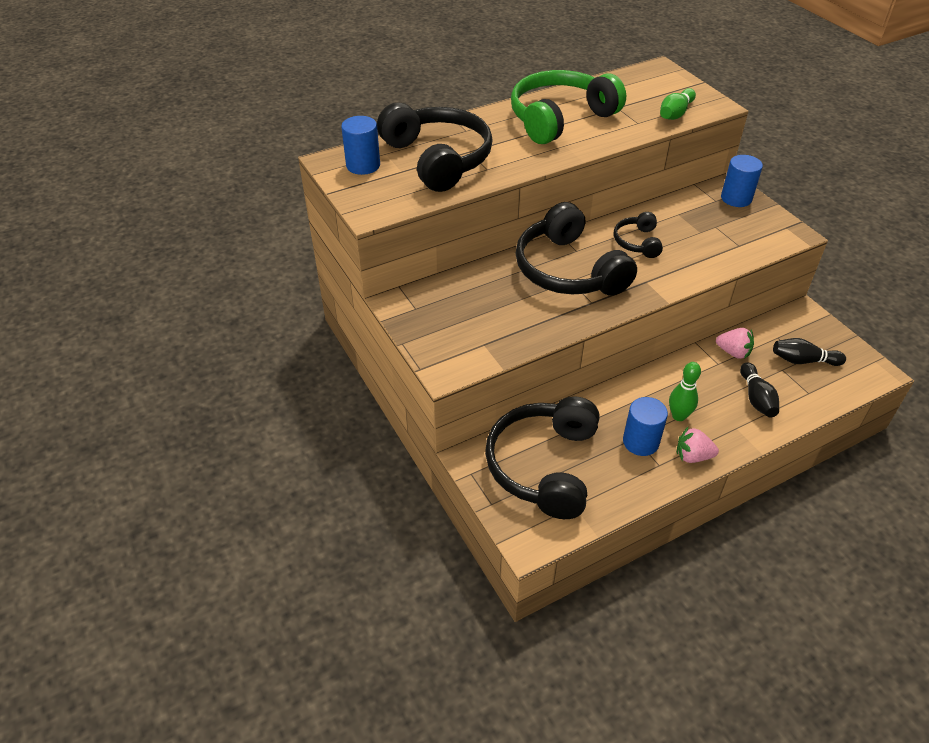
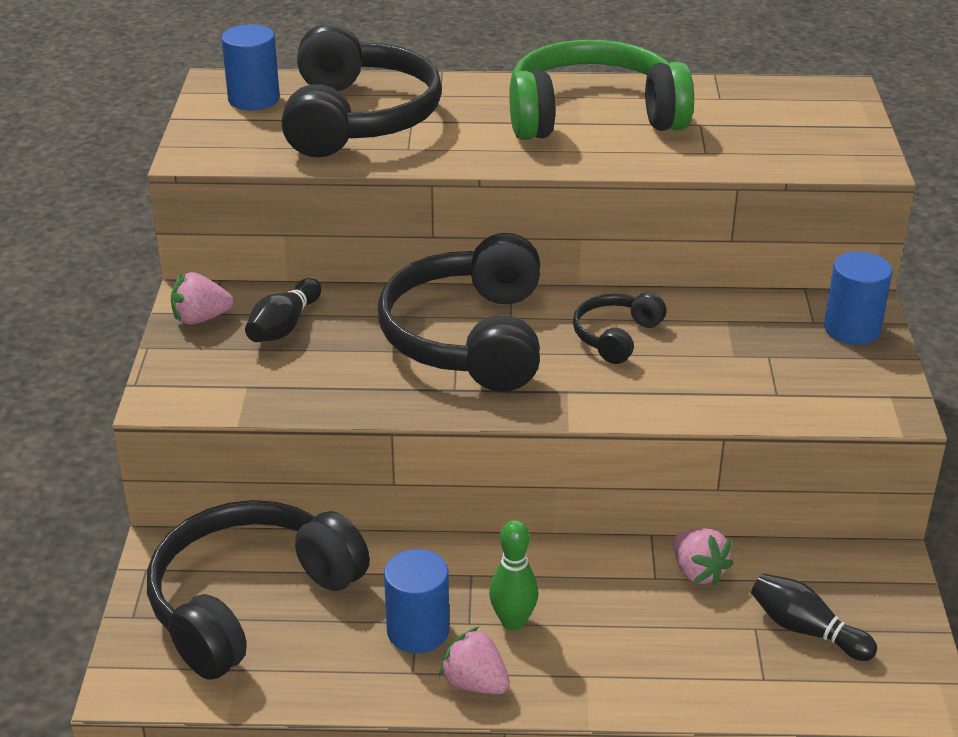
camera: 30 degrees right, 10 degrees down
green bowling pin [660,88,696,120] -> none
black bowling pin [740,362,779,417] -> black bowling pin moved to [245,278,321,342]
none -> pink strawberry [171,272,234,325]

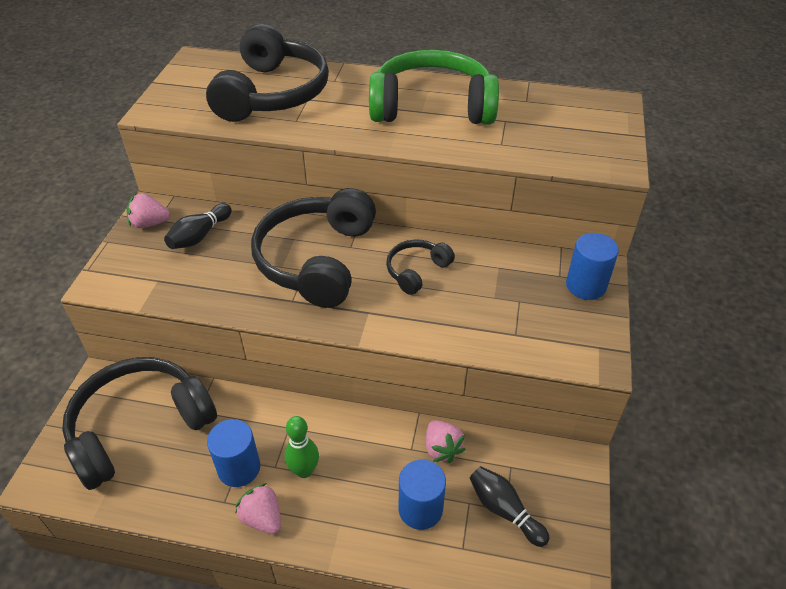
camera: 10 degrees right, 10 degrees up
blue cylinder [221,25,280,110] -> blue cylinder moved to [399,460,446,530]

